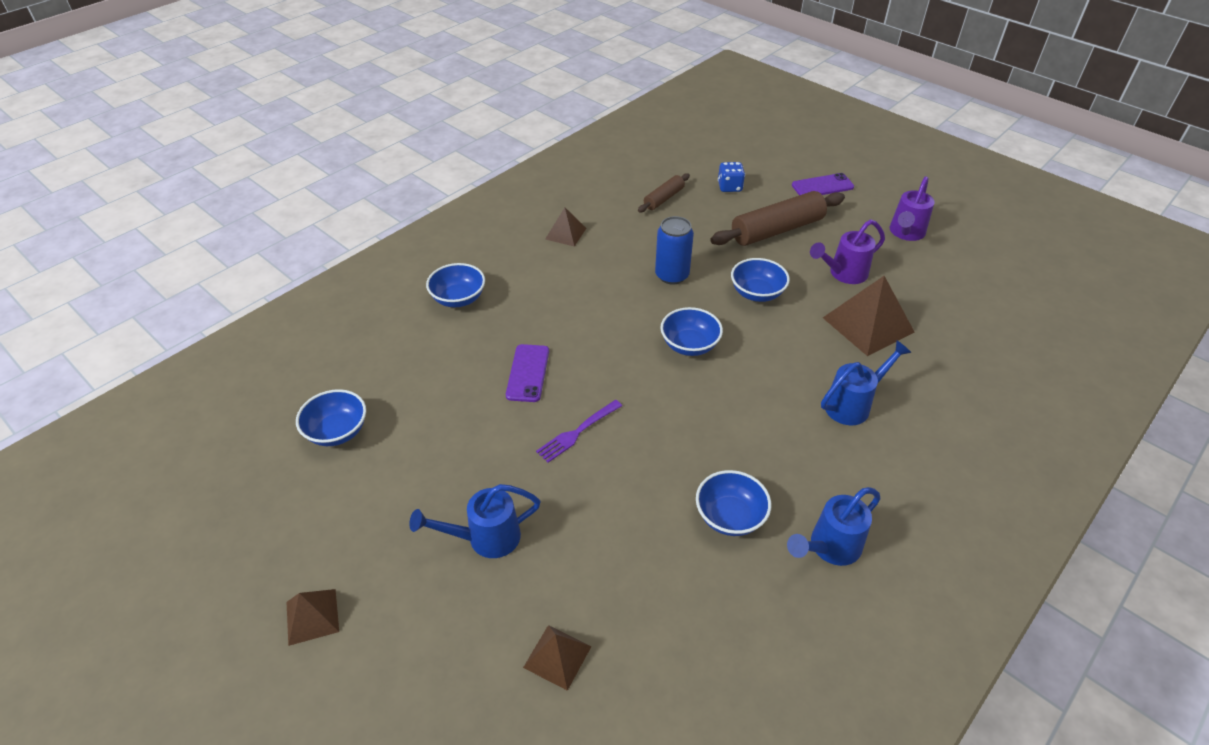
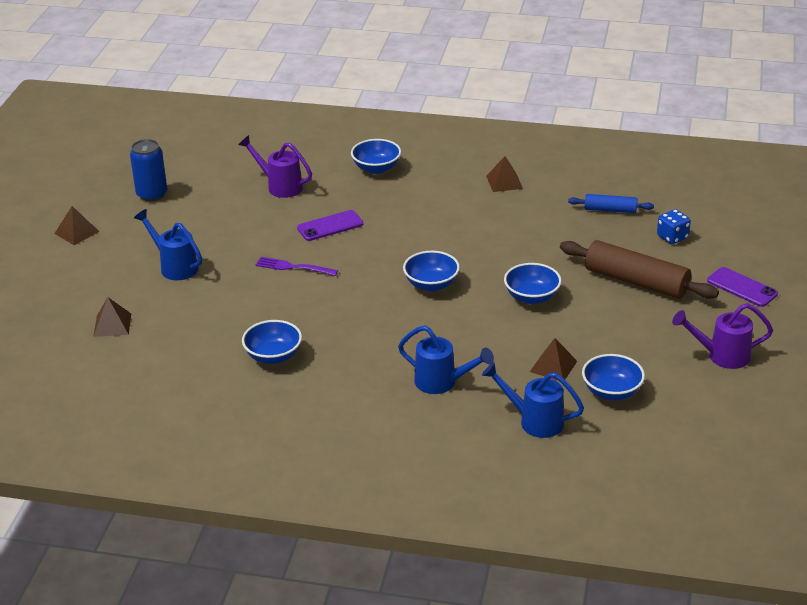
camera: 60 degrees right, 10 degrees down
blue bowl [296,389,366,446] -> blue bowl moved to [582,354,645,400]
brown rolling pin [638,173,690,212] -> blue rolling pin [568,194,654,213]
blue can [655,216,694,284] -> blue can moved to [130,139,167,201]
blue watering can [787,487,881,566] -> blue watering can moved to [482,362,584,438]
purple watering can [810,219,885,284] -> purple watering can moved to [238,135,312,198]
brown pyramid [823,276,914,356] -> brown pyramid [530,338,577,380], size x0.56

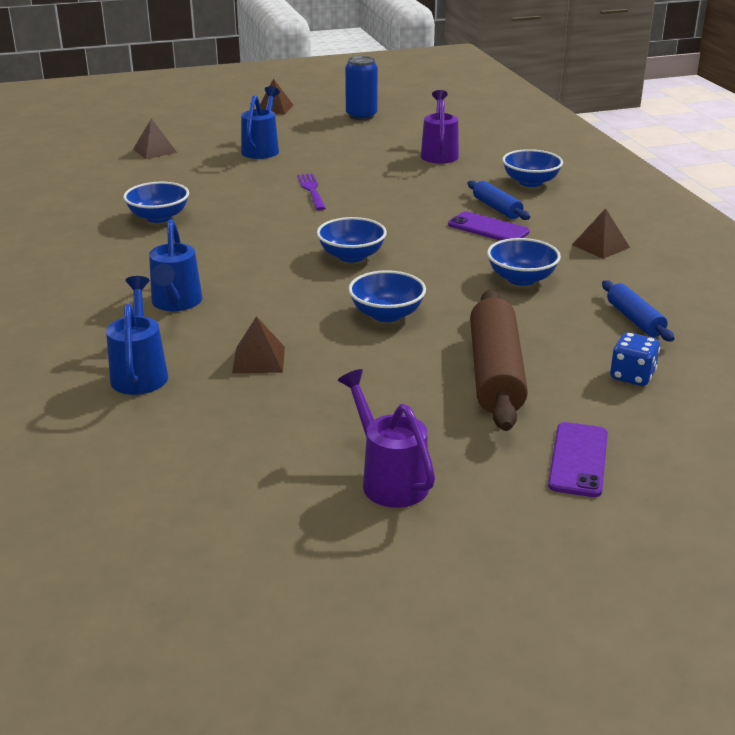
camera: 60 degrees right, 5 degrees down
purple phone [297,210,363,241] -> purple phone moved to [448,211,530,240]
blue bowl [582,354,645,400] -> blue bowl moved to [487,238,561,286]
none -> blue rolling pin [467,180,530,220]

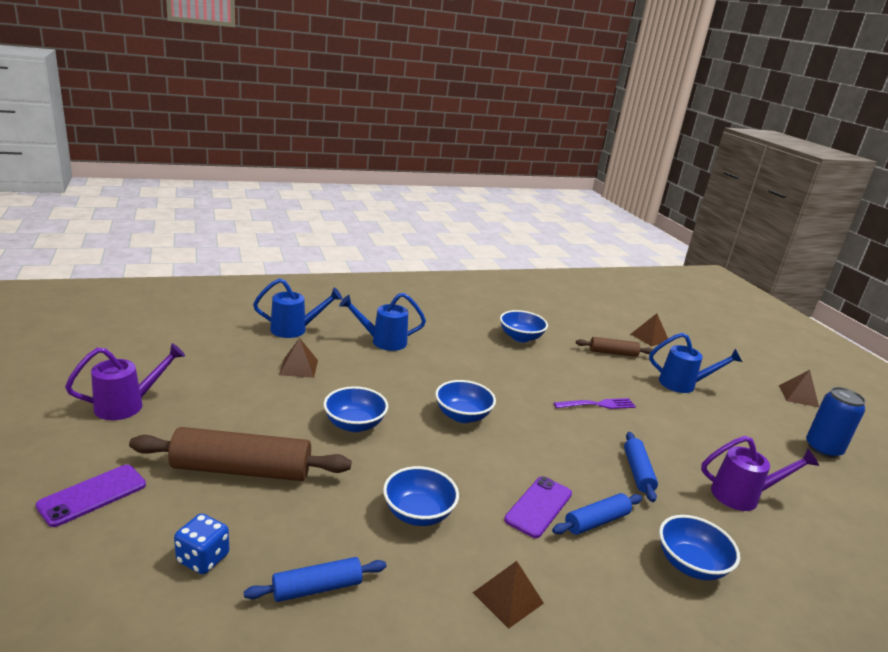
camera: 85 degrees right, 5 degrees down
purple phone [548,422,608,497] -> purple phone turned 60 degrees counterclockwise [35,465,146,527]
none -> brown rolling pin [576,337,653,357]
none -> blue rolling pin [624,432,658,502]

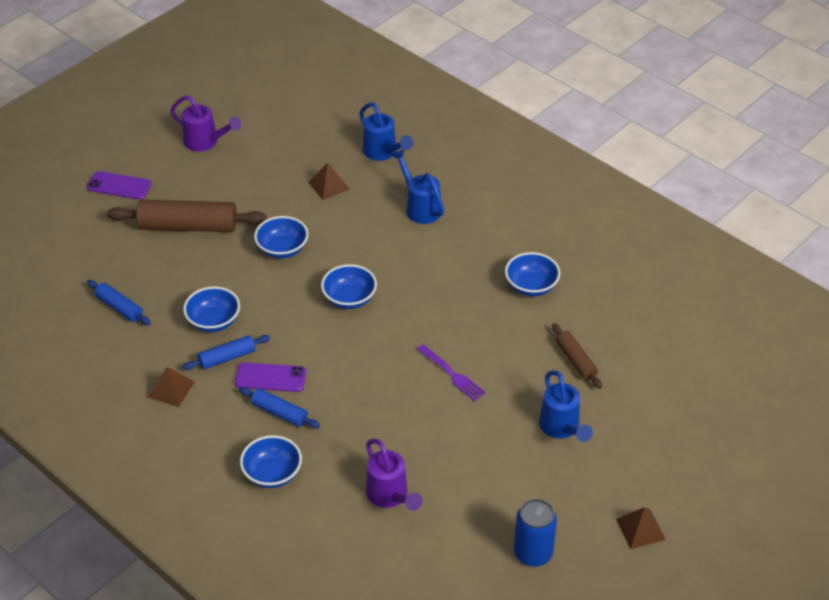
camera: 65 degrees right, 20 degrees up
brown rolling pin [129,427,352,481] -> brown rolling pin turned 60 degrees counterclockwise [107,200,266,232]
blue dice [174,513,229,574] -> none
blue rolling pin [624,432,658,502] -> blue rolling pin moved to [182,335,270,370]
brown pyramid [631,313,668,346] -> none

